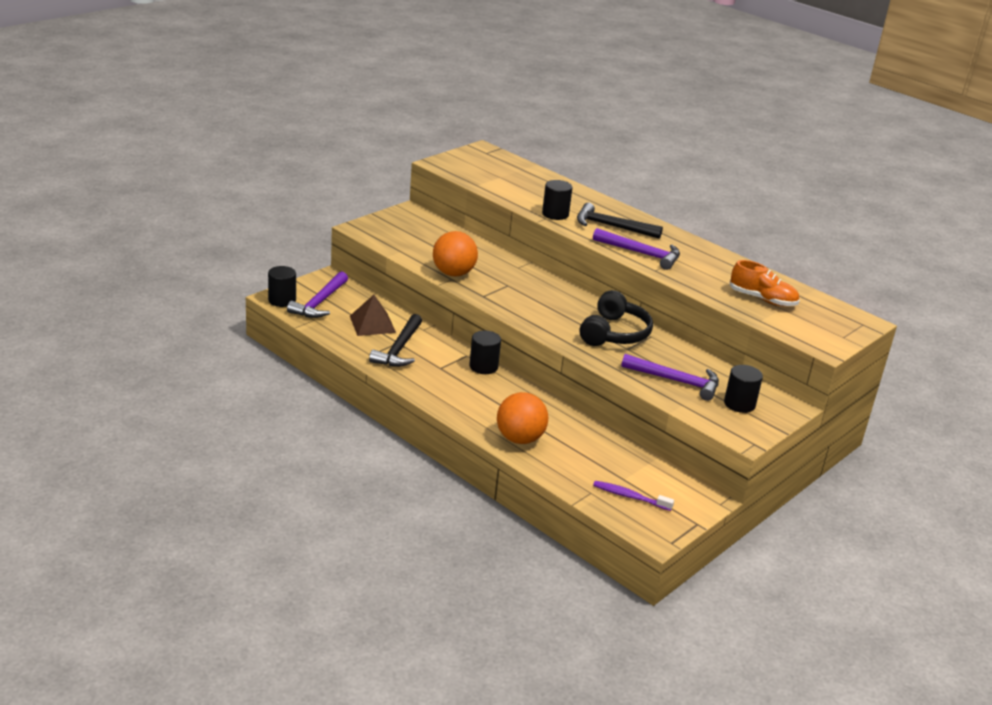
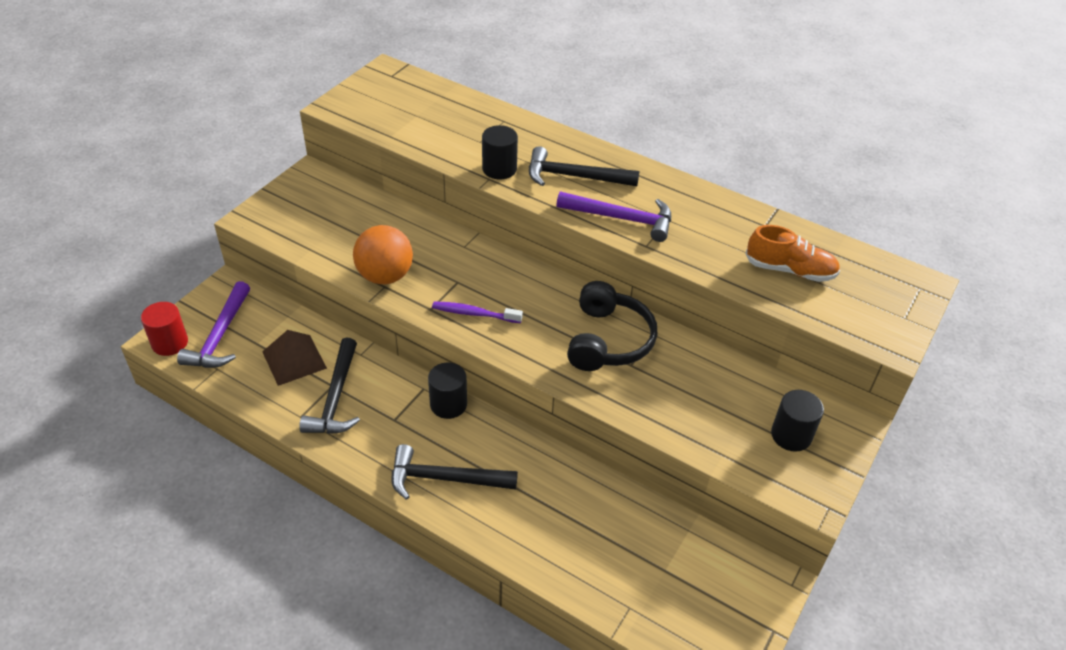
camera: 10 degrees left, 15 degrees up
black cylinder [268,266,296,307] -> red cylinder [141,302,188,356]
orange ball [497,392,548,444] -> none
purple toothbrush [593,481,674,511] -> purple toothbrush moved to [432,301,523,323]
purple hammer [621,354,719,401] -> none
none -> black hammer [392,444,518,500]

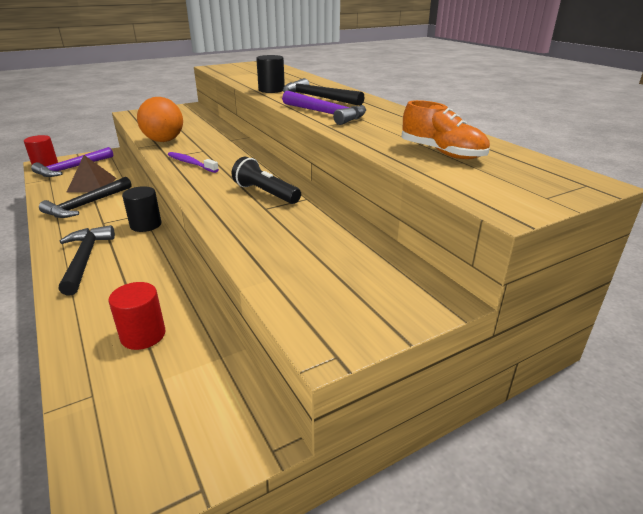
camera: 30 degrees right, 15 degrees down
black hammer [392,444,518,500] -> black hammer turned 45 degrees clockwise [59,225,115,296]
black headphones [567,281,657,371] -> black flashlight [232,157,301,204]
black cylinder [771,390,824,452] -> none
none -> red cylinder [109,282,166,350]

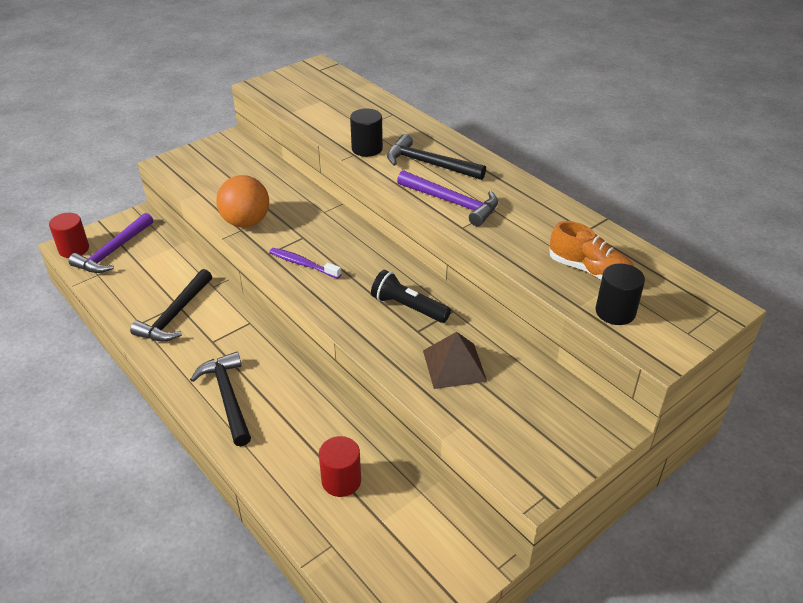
camera: 10 degrees left, 10 degrees up
brown pyramid [67,155,117,192] -> brown pyramid moved to [423,332,487,389]
black cylinder [122,186,161,232] -> black cylinder moved to [595,263,645,325]

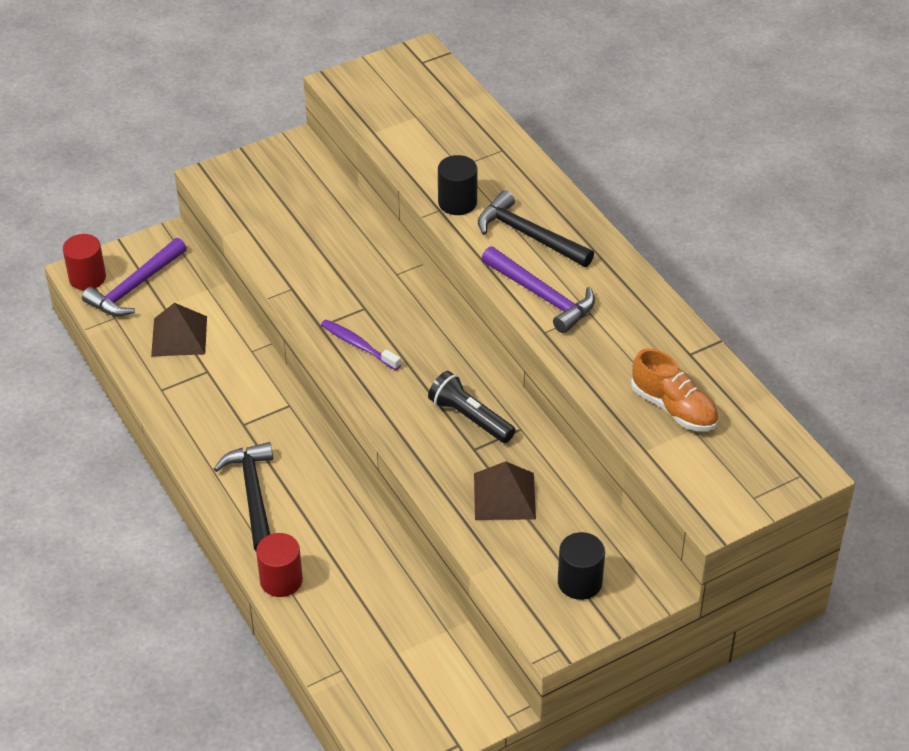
camera: 10 degrees right, 5 degrees up
black hammer [130,269,212,342] -> none
orange ball [216,175,269,227] -> none
red cylinder [319,436,361,497] -> red cylinder moved to [256,533,303,597]
black cylinder [595,263,645,325] -> black cylinder moved to [558,532,605,600]
none -> brown pyramid [151,303,207,357]

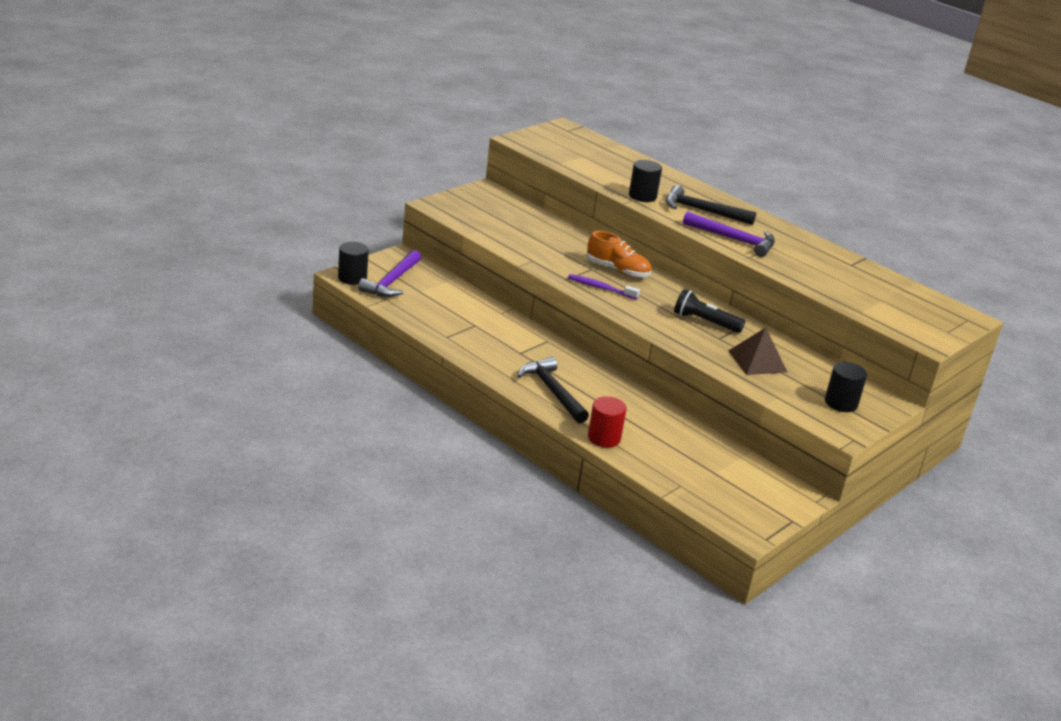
camera: 20 degrees left, 15 degrees down
red cylinder [63,234,106,290] -> black cylinder [338,242,369,285]
brown pyramid [151,303,207,357] -> none
orange shoe [631,348,718,431] -> orange shoe moved to [587,231,652,278]

